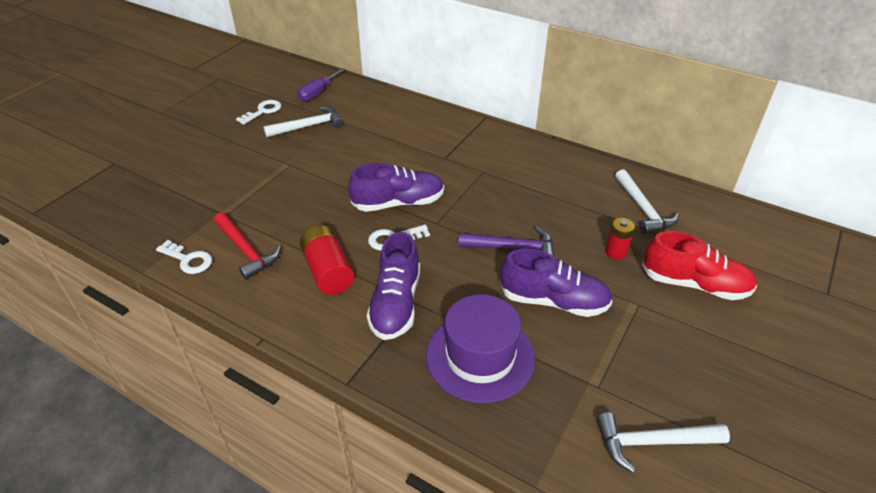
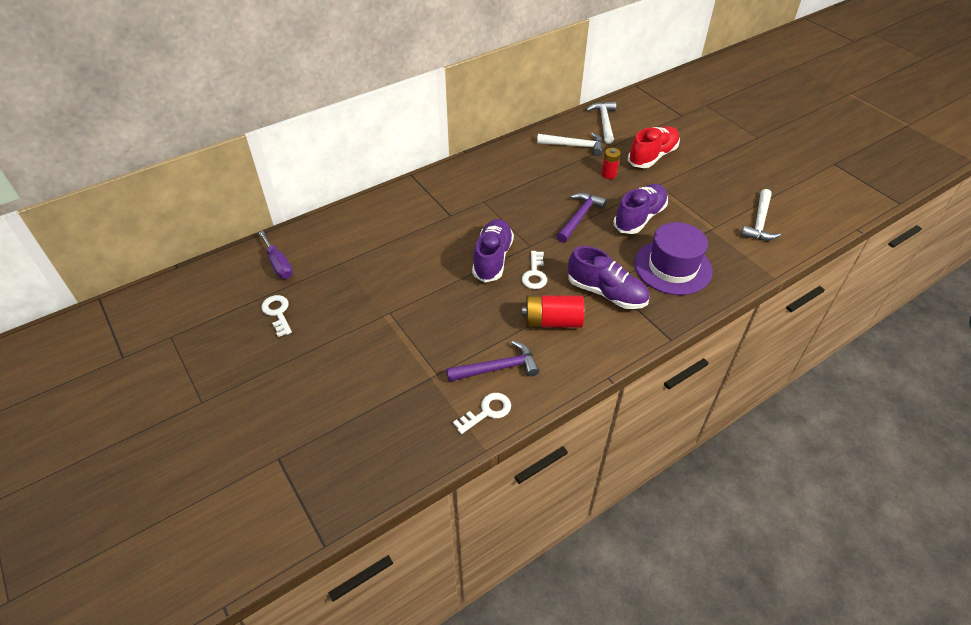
camera: 65 degrees left, 5 degrees up
red hammer [214,212,281,280] -> purple hammer [446,341,540,382]
white hammer [263,106,344,138] -> white hammer moved to [586,102,616,144]

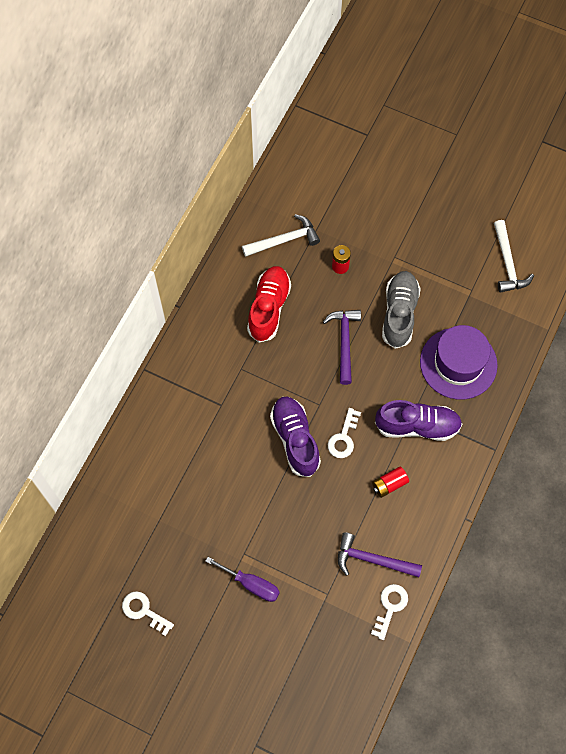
camera: 30 degrees left, 20 degrees up
purple screwdriver [258,231,293,279] -> purple screwdriver moved to [205,557,280,602]
purple hammer [446,341,540,382] -> purple hammer turned 120 degrees counterclockwise [338,532,422,577]
white key [522,251,547,289] -> white key turned 45 degrees clockwise [328,408,361,458]
red battery [522,295,585,328] -> red battery [372,466,409,498], size x0.60
white hammer [586,102,616,144] -> none
purple shoe [613,184,668,234] -> grey shoe [382,271,421,349]
red shoe [628,126,680,168] -> red shoe moved to [247,266,291,342]

